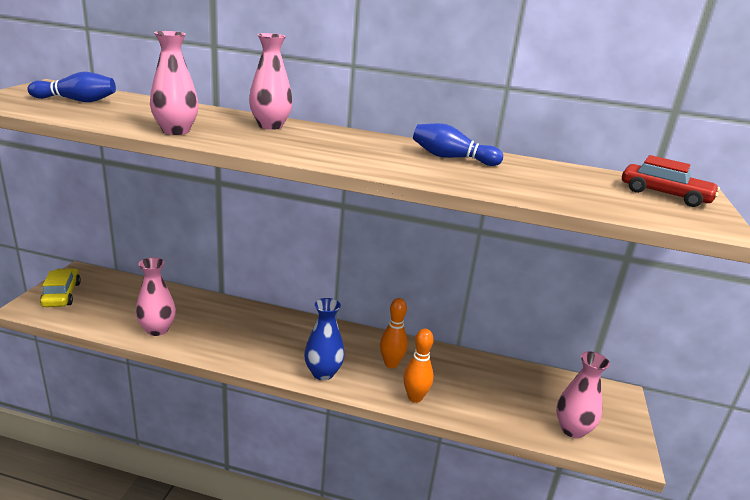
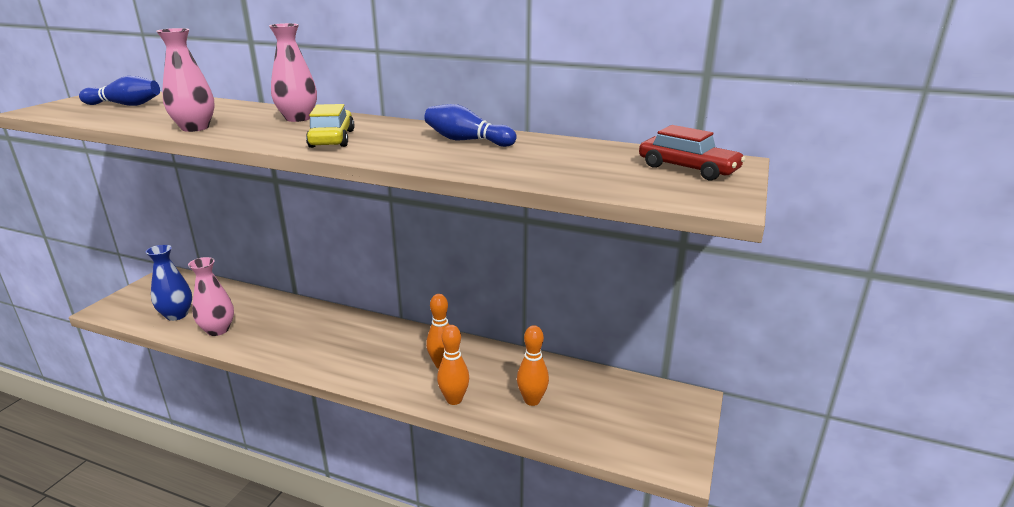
camera: 10 degrees right, 0 degrees up
yellow car [40,268,81,307] -> yellow car moved to [306,104,354,148]
blue vase [304,298,345,380] -> blue vase moved to [146,244,192,321]
pink vase [556,351,610,438] -> none
none -> orange bowling pin [517,325,549,406]

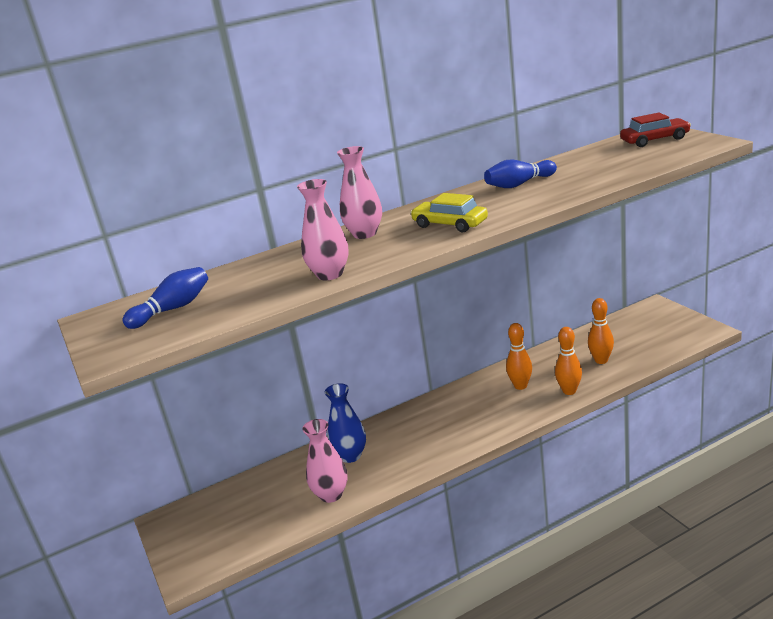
camera: 45 degrees left, 0 degrees up
blue vase [146,244,192,321] -> blue vase moved to [324,383,366,463]

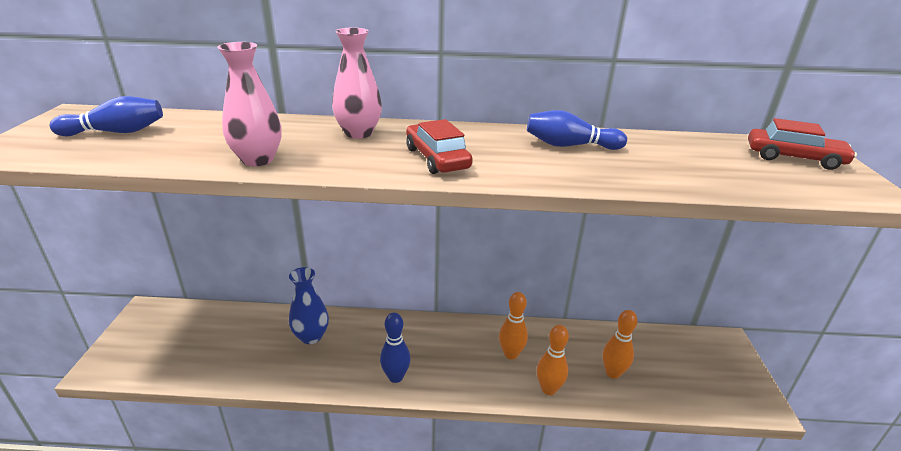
camera: 25 degrees right, 5 degrees up
pink vase [302,419,348,503] -> none
yellow car [410,193,488,232] -> red car [406,119,473,174]
none -> blue bowling pin [380,313,411,383]

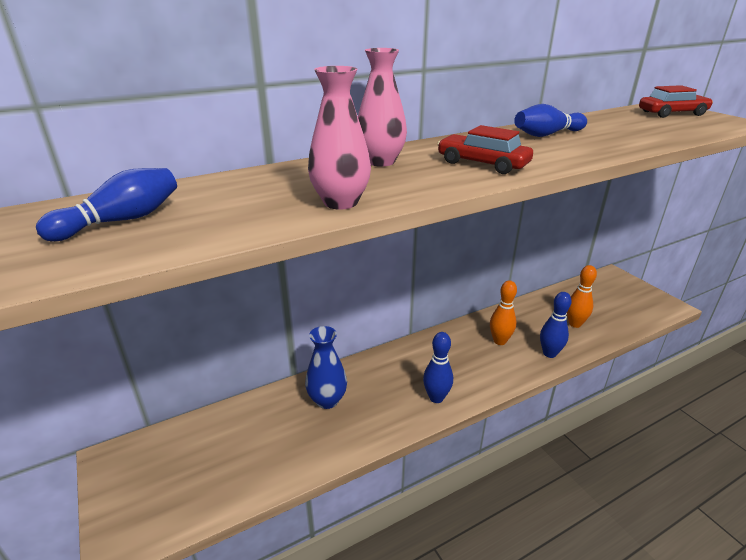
camera: 30 degrees left, 0 degrees up
orange bowling pin [537,325,569,395] -> blue bowling pin [540,292,572,358]

